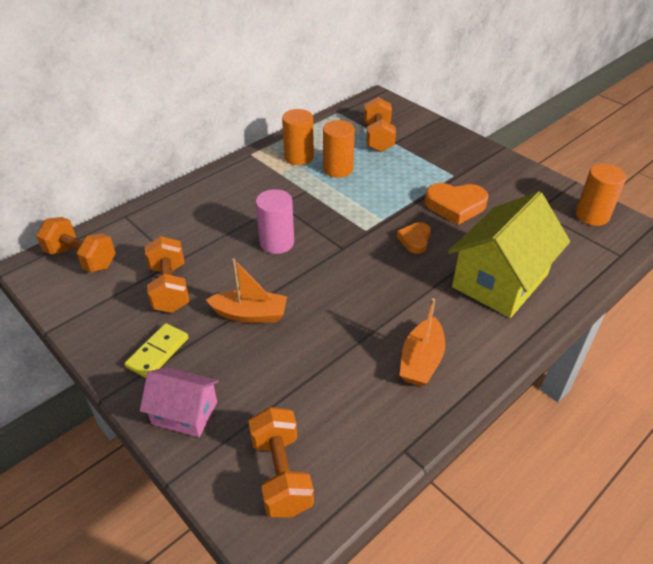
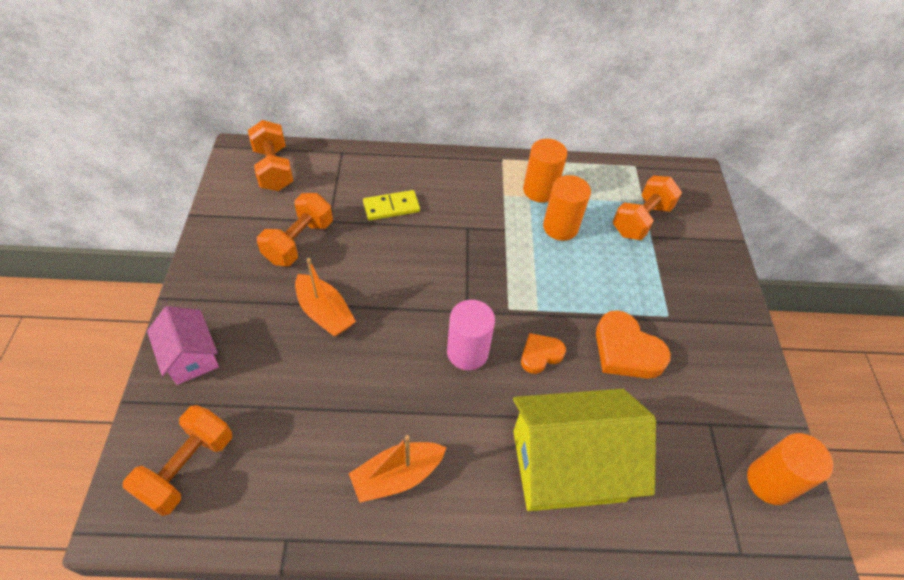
camera: 40 degrees right, 10 degrees up
yellow domino [125,323,189,378] -> yellow domino moved to [363,190,420,221]
pink cylinder [256,189,294,254] -> pink cylinder moved to [447,300,495,370]

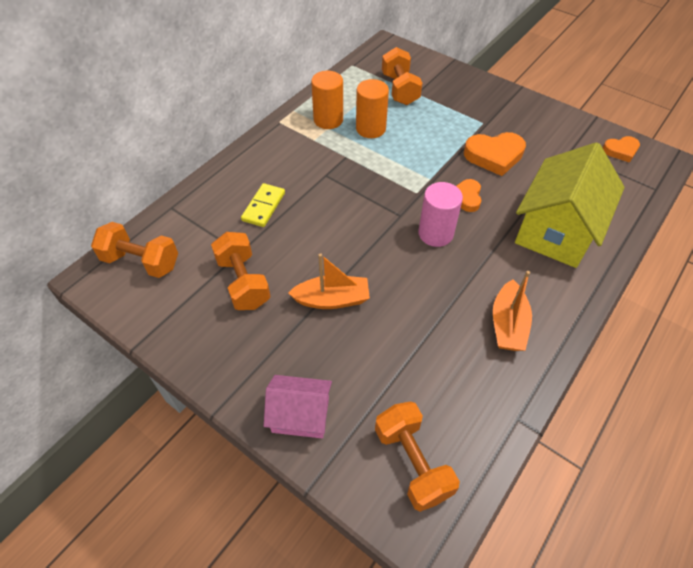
camera: 50 degrees left, 0 degrees up
orange cylinder [747,433,833,505] -> orange heart [603,136,640,162]

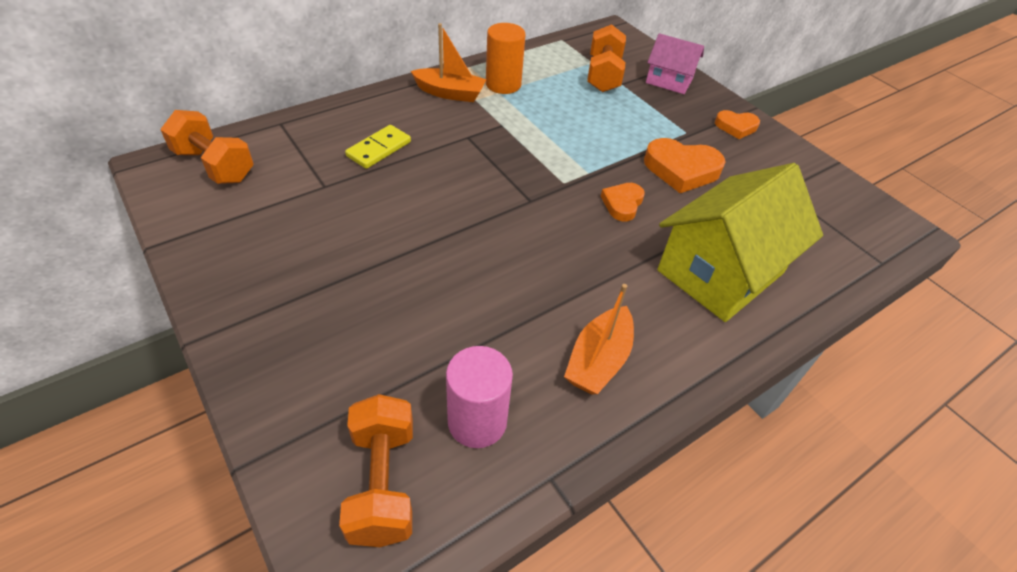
camera: 15 degrees right, 5 degrees down
orange dumbbell [211,232,271,310] -> none
pink house [264,375,332,438] -> pink house moved to [646,33,704,94]
orange boat [288,253,370,309] -> orange boat moved to [411,23,487,102]
orange cylinder [356,79,389,138] -> none
pink cylinder [418,182,463,247] -> pink cylinder moved to [446,346,513,448]
orange heart [603,136,640,162] -> orange heart moved to [715,110,760,139]

